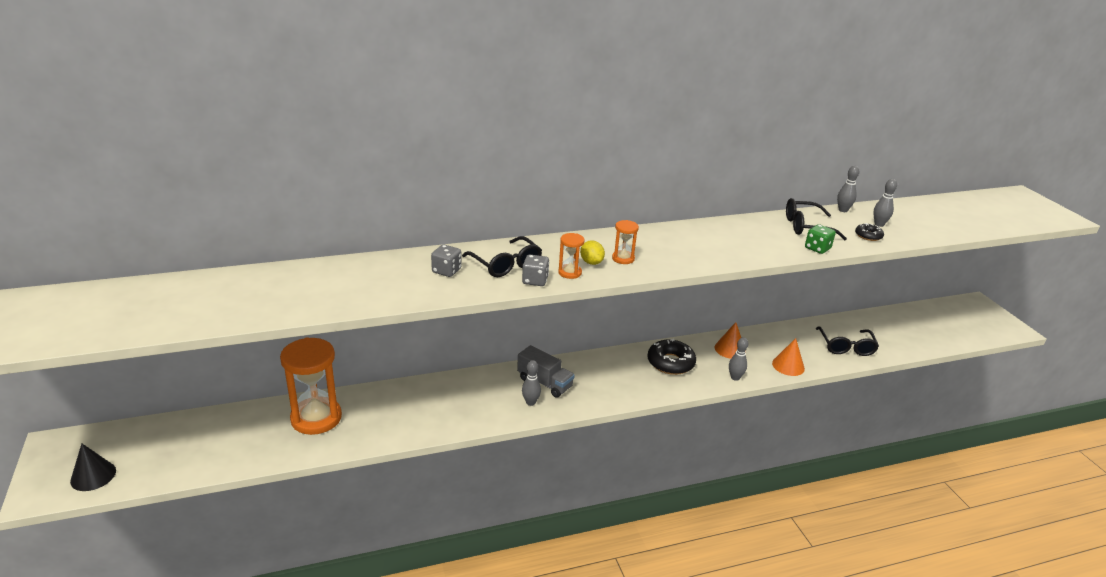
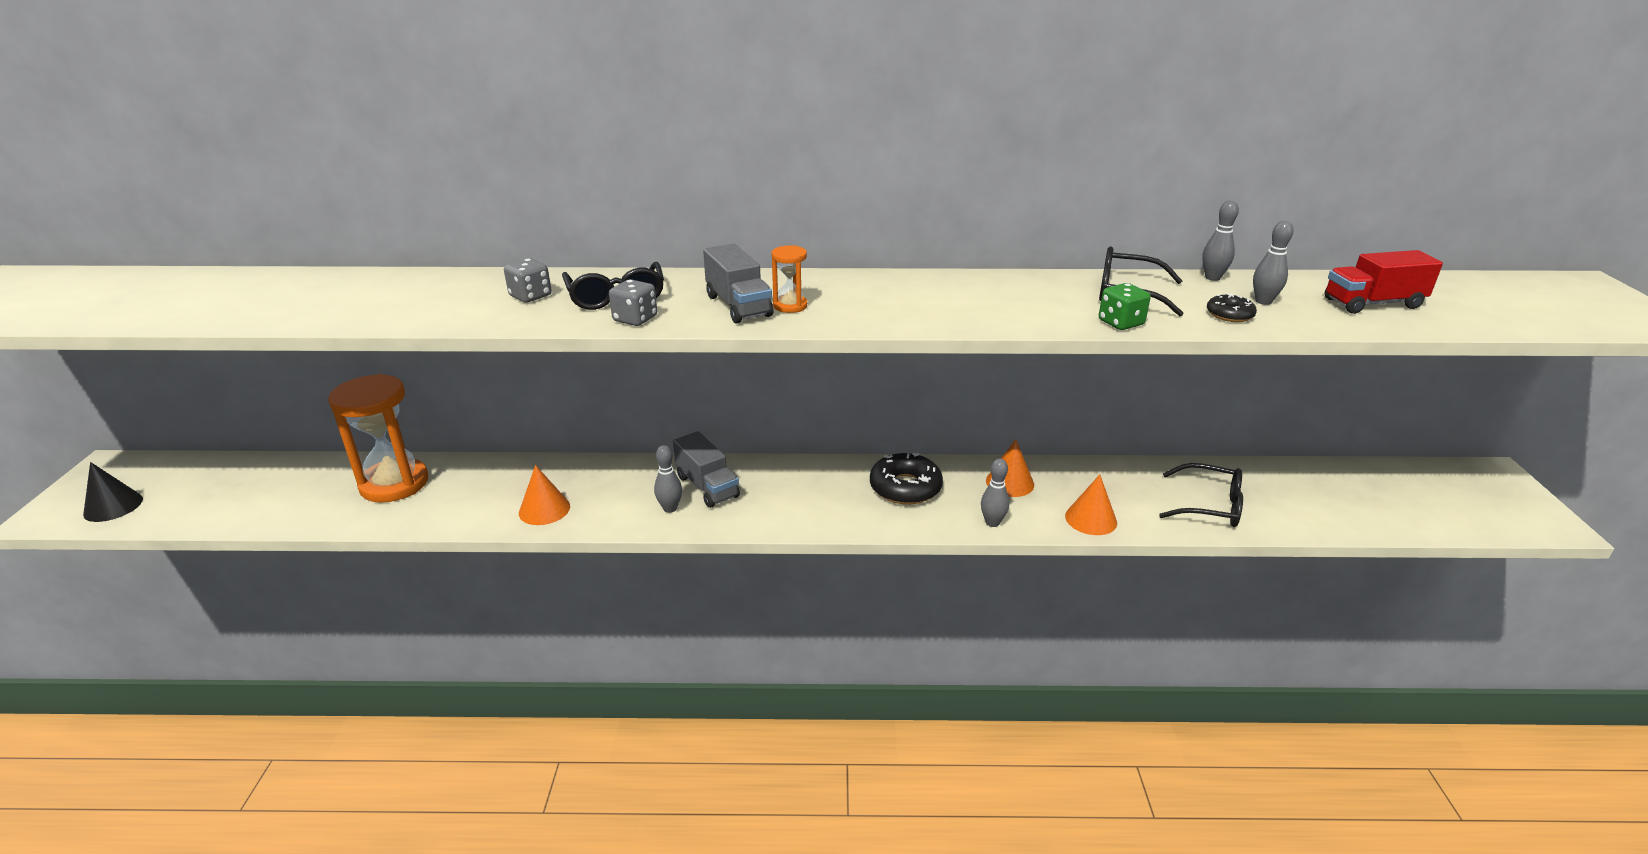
camera: 20 degrees right, 0 degrees up
orange hourglass [558,233,585,279] -> none
yellow lemon [580,240,605,265] -> grey truck [703,244,773,324]
black glasses [816,326,879,356] -> black glasses turned 90 degrees counterclockwise [1159,463,1243,527]
none -> orange cone [519,465,570,525]
none -> red truck [1325,250,1443,314]

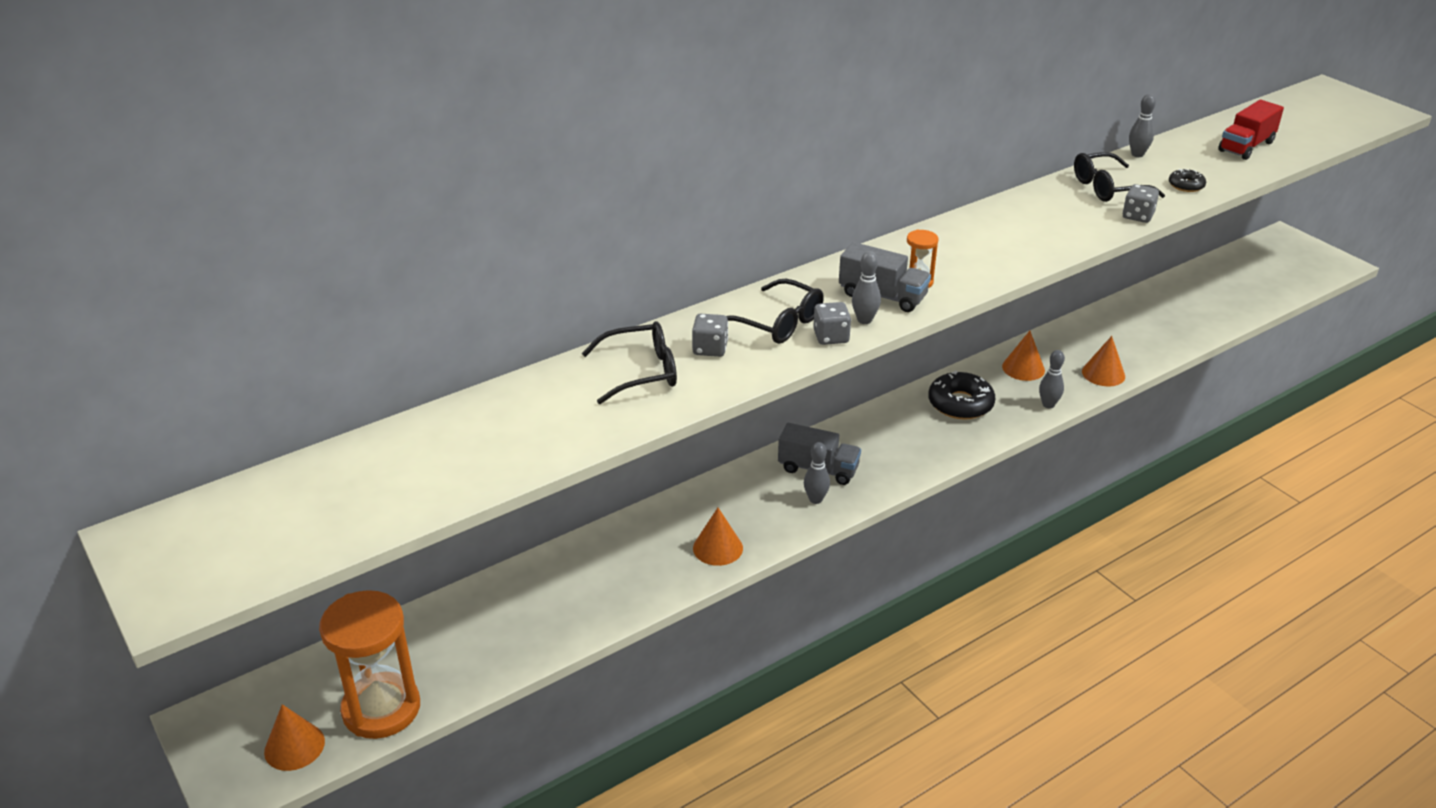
camera: 35 degrees left, 5 degrees up
black cone [83,462,143,522] -> orange cone [264,704,325,771]
orange hourglass [328,374,428,503] -> orange hourglass moved to [319,590,420,739]
green dice [1099,283,1151,330] -> grey dice [1123,184,1159,223]
black glasses [1159,463,1243,527] -> black glasses moved to [582,321,677,404]
grey bowling pin [1253,221,1294,305] -> grey bowling pin moved to [852,251,881,324]

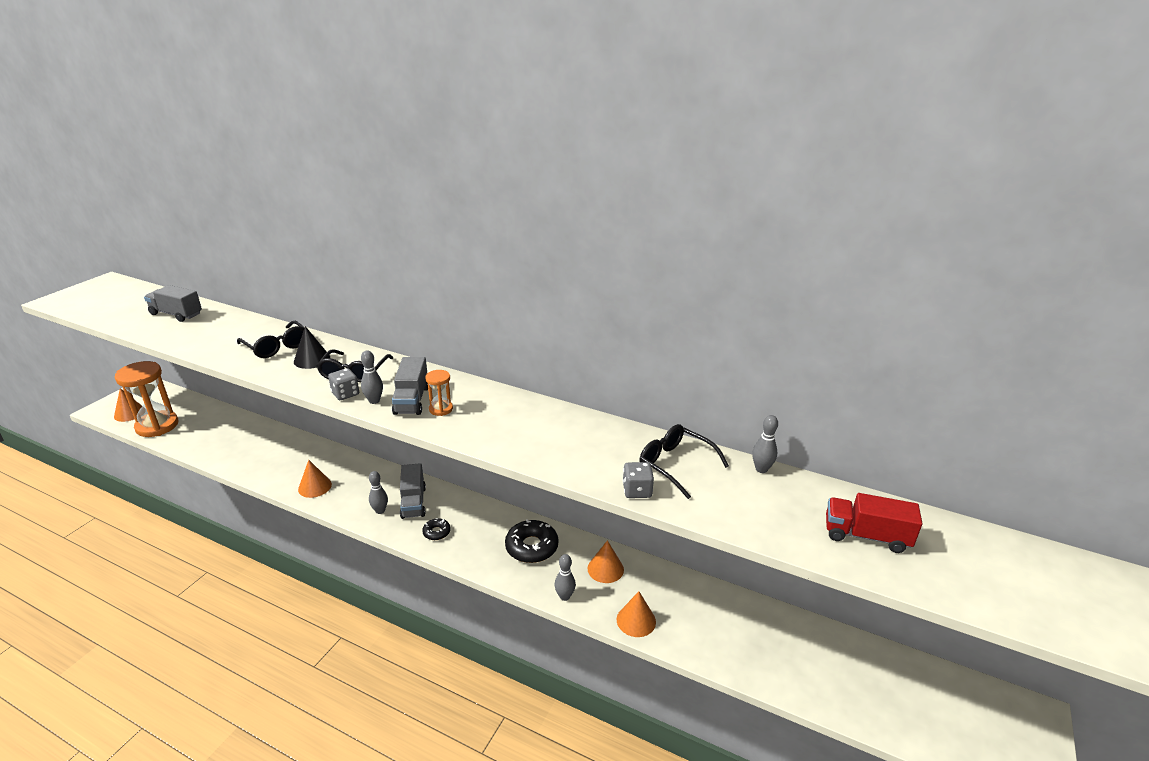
camera: 60 degrees right, 5 degrees down
grey dice [692,314,728,357] -> black cone [294,326,330,369]
black donut [1169,169,1206,192] -> black donut moved to [422,518,451,540]
none -> grey truck [144,285,202,322]

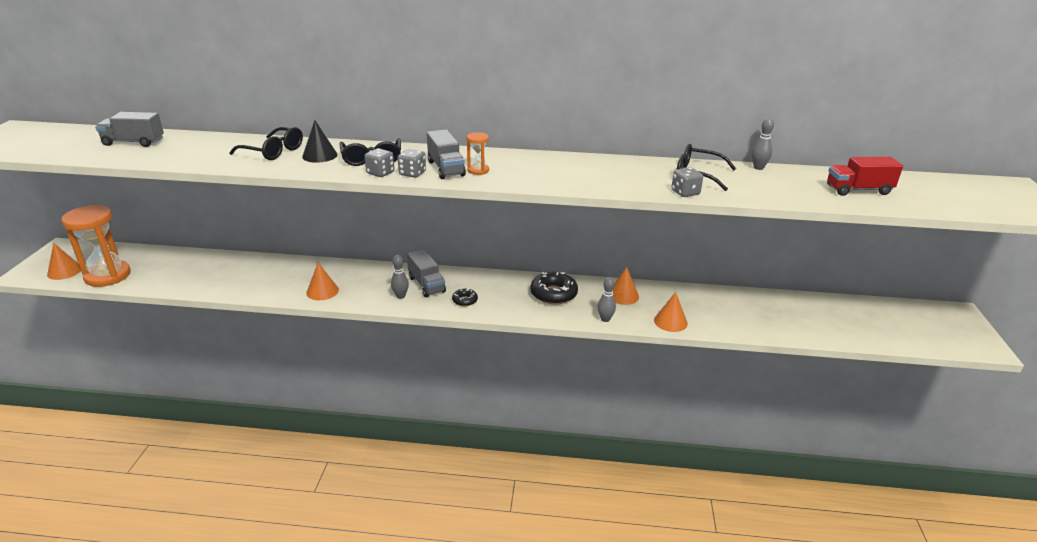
camera: 20 degrees left, 0 degrees up
grey bowling pin [361,350,383,404] -> grey dice [398,149,426,178]

